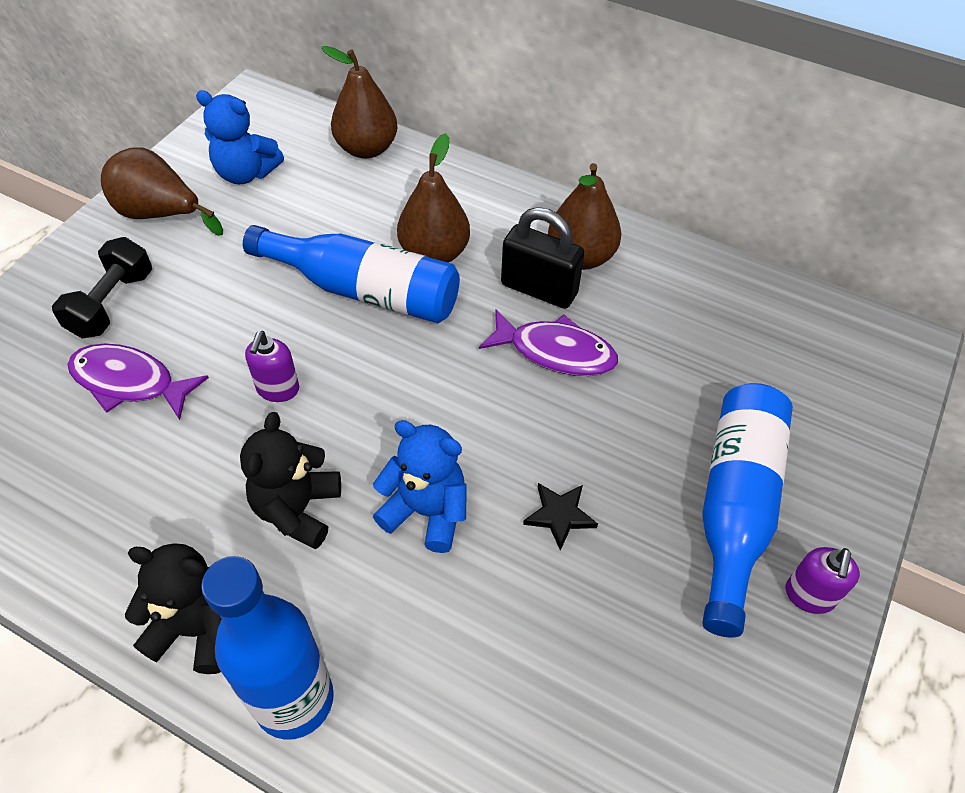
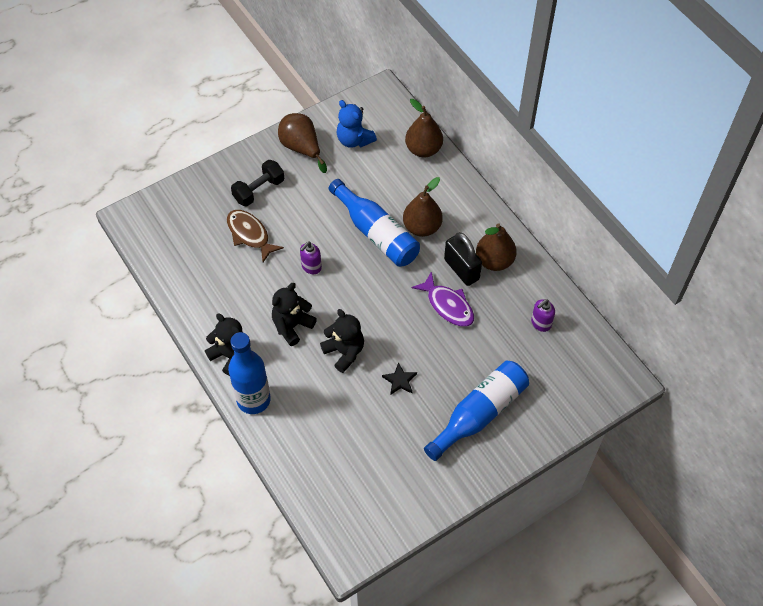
camera: 30 degrees right, 5 degrees up
purple fish [67,343,209,420] -> brown fish [227,210,284,262]
blue teddy bear [373,420,467,553] -> black teddy bear [320,309,364,373]
purple soap dispenser [786,547,860,614] -> purple soap dispenser moved to [531,299,555,332]

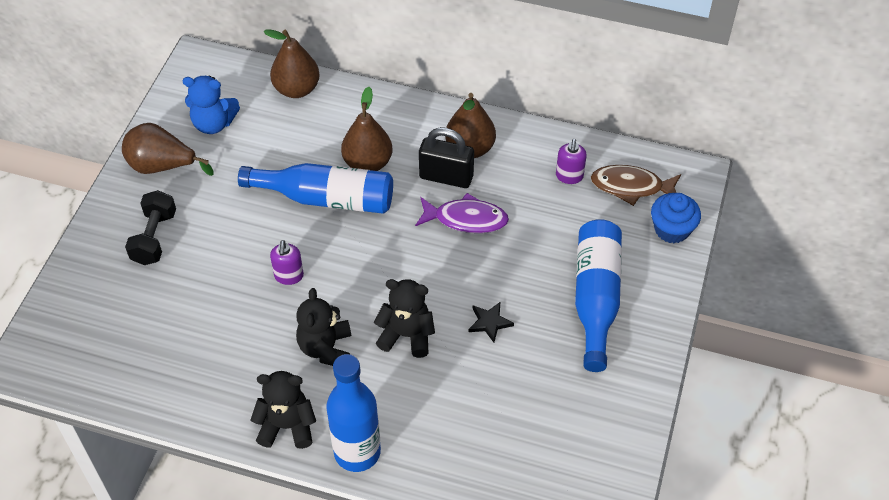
camera: 40 degrees left, 5 degrees down
brown fish [227,210,284,262] -> brown fish moved to [591,165,681,206]
none -> blue cupcake [651,193,701,243]

